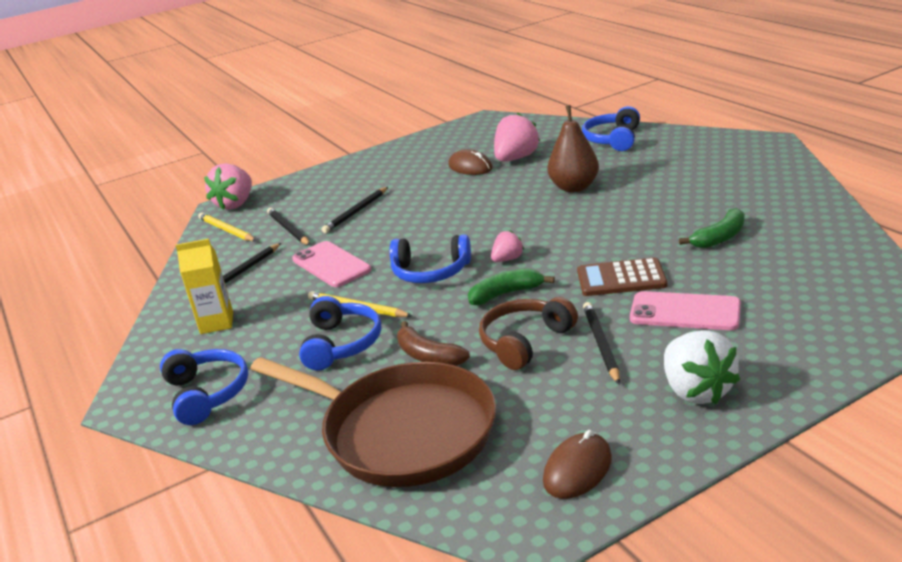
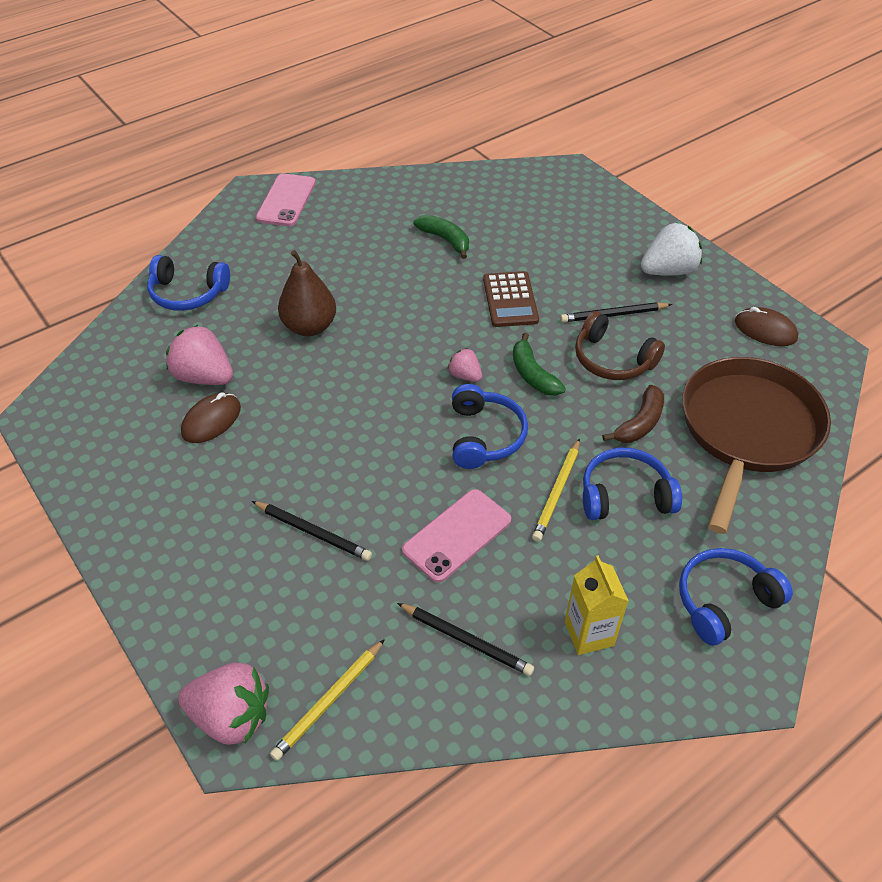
camera: 100 degrees left, 20 degrees up
black pencil [267,208,310,245] -> none
pink phone [630,291,741,330] -> pink phone moved to [256,174,316,226]

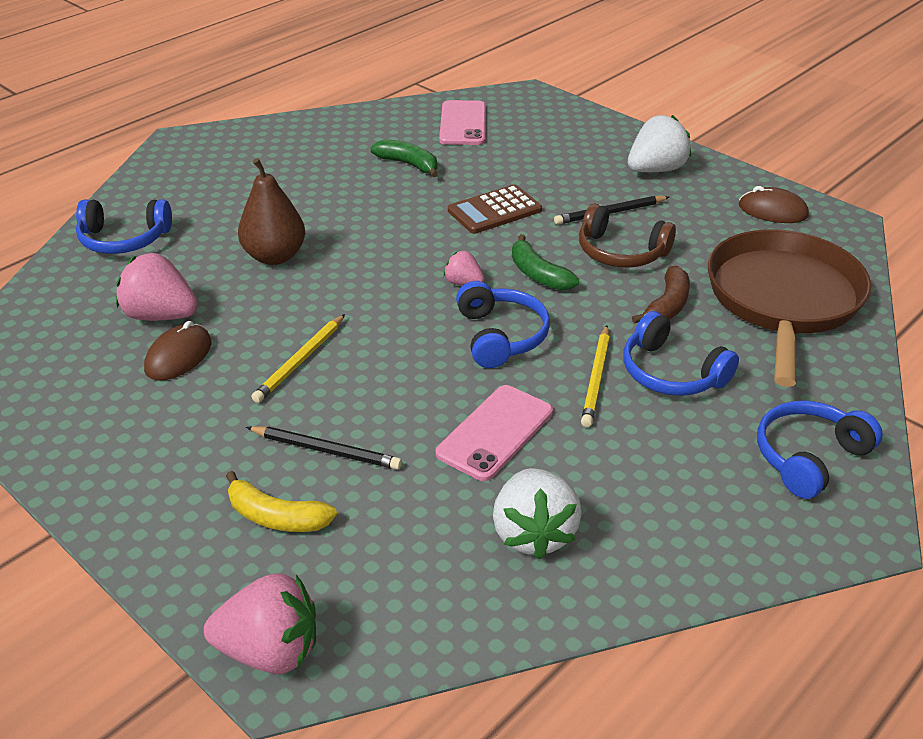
camera: 10 degrees left, 10 degrees down
pink phone [256,174,316,226] -> pink phone moved to [439,100,486,145]
yellow pencil [270,639,385,761] -> yellow pencil moved to [252,314,345,403]
black pencil [397,603,534,676] -> white strawberry [493,468,582,560]
brown calculator [483,271,539,327] -> brown calculator turned 75 degrees clockwise [448,185,542,234]
yellow carton [565,555,628,655] -> none
blue headphones [583,448,682,520] -> blue headphones turned 120 degrees counterclockwise [623,311,739,396]
none -> yellow banana [226,471,337,532]

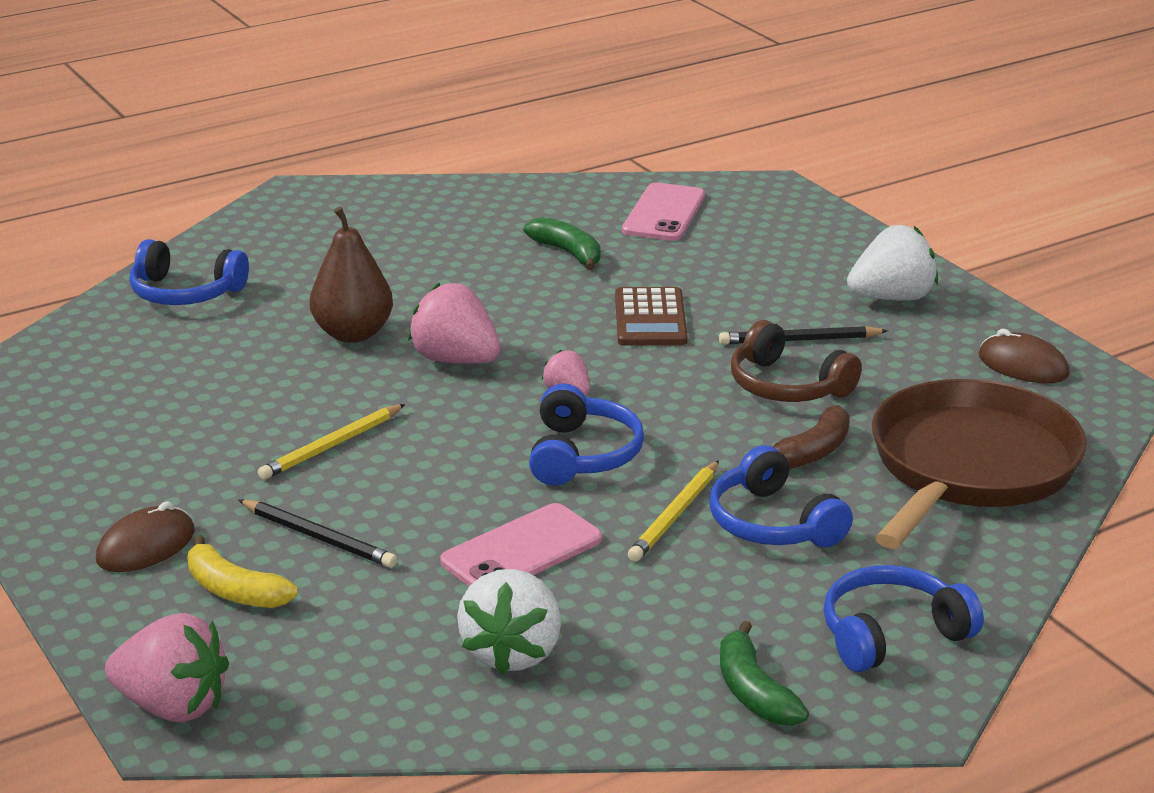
camera: 15 degrees right, 10 degrees down
pink strawberry [116,253,198,321] -> pink strawberry moved to [408,283,501,364]
brown mouse [144,321,211,380] -> brown mouse moved to [96,501,195,572]
brown calculator [448,185,542,234] -> brown calculator turned 75 degrees counterclockwise [615,287,688,345]
green banana [512,234,579,290] -> green banana moved to [720,621,809,726]

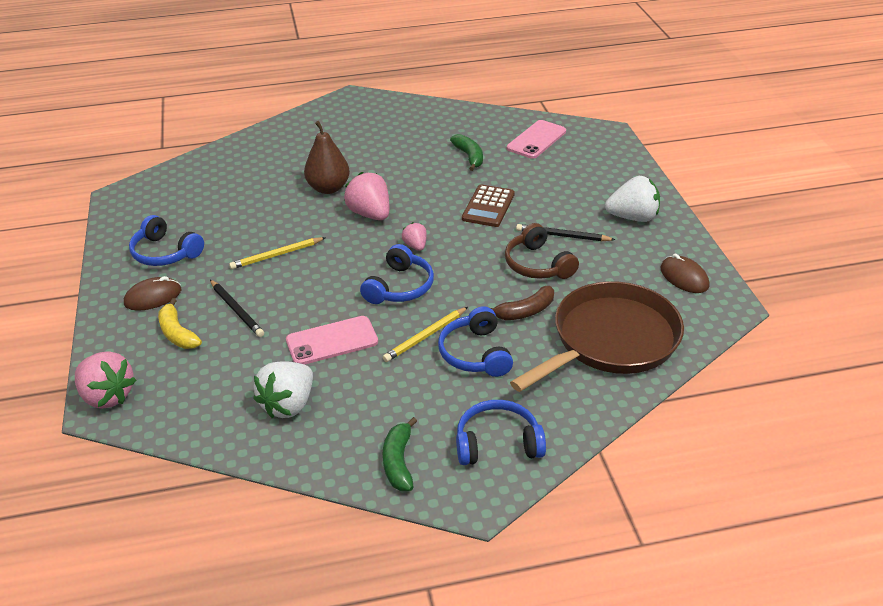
camera: 20 degrees right, 10 degrees up
blue headphones [129,239,249,305] -> blue headphones moved to [129,215,204,266]

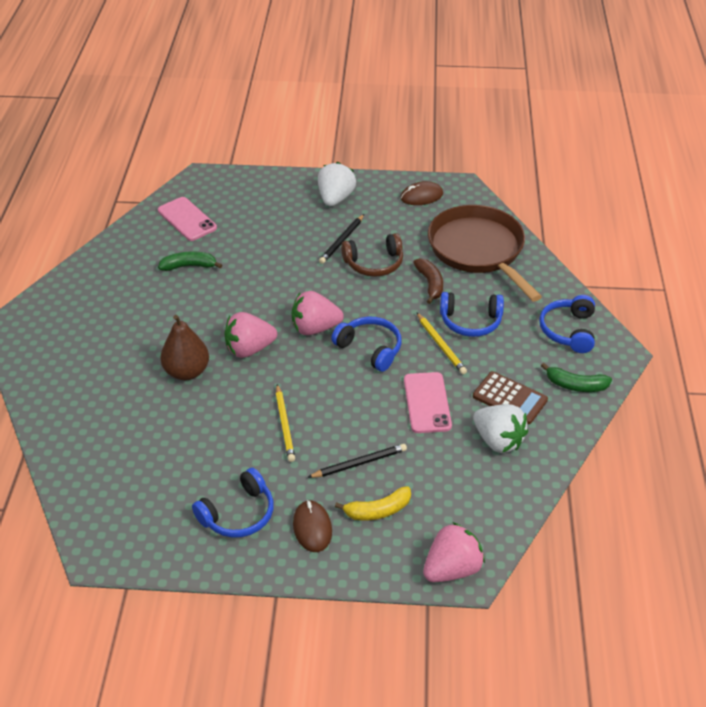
camera: 75 degrees left, 5 degrees up
pink strawberry [402,222,427,251] -> pink strawberry [292,291,344,335], size x1.85
brown calculator [462,184,515,227] -> brown calculator moved to [473,371,548,424]

